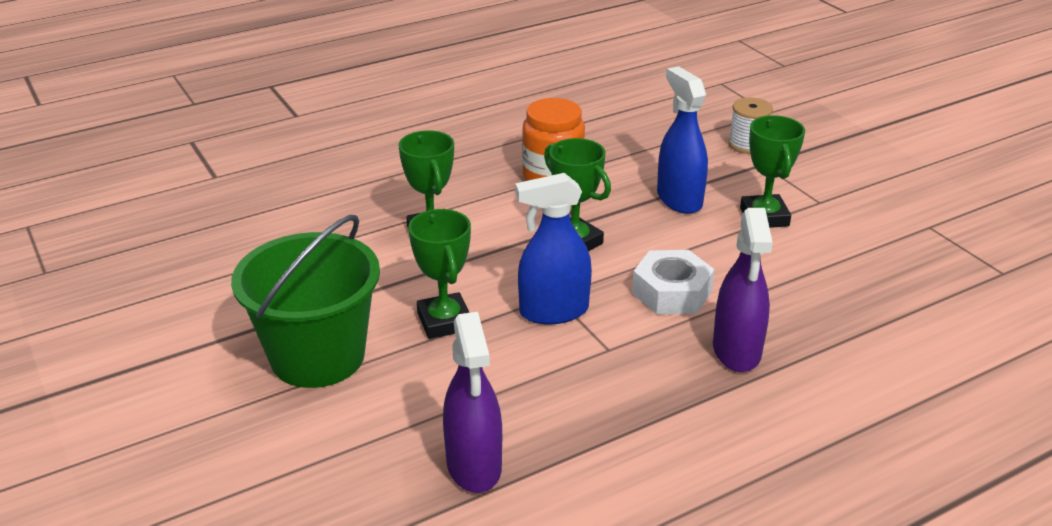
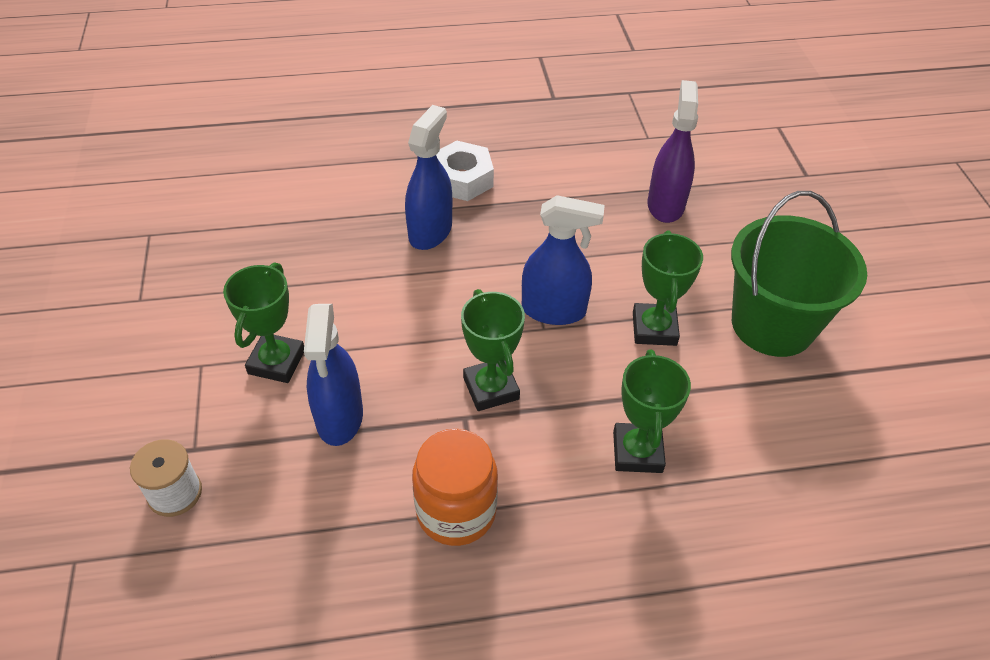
camera: 160 degrees left, 15 degrees up
white nut [632,250,714,314] -> white nut moved to [436,141,494,201]
purple spray bottle [713,208,773,372] -> blue spray bottle [405,105,452,250]

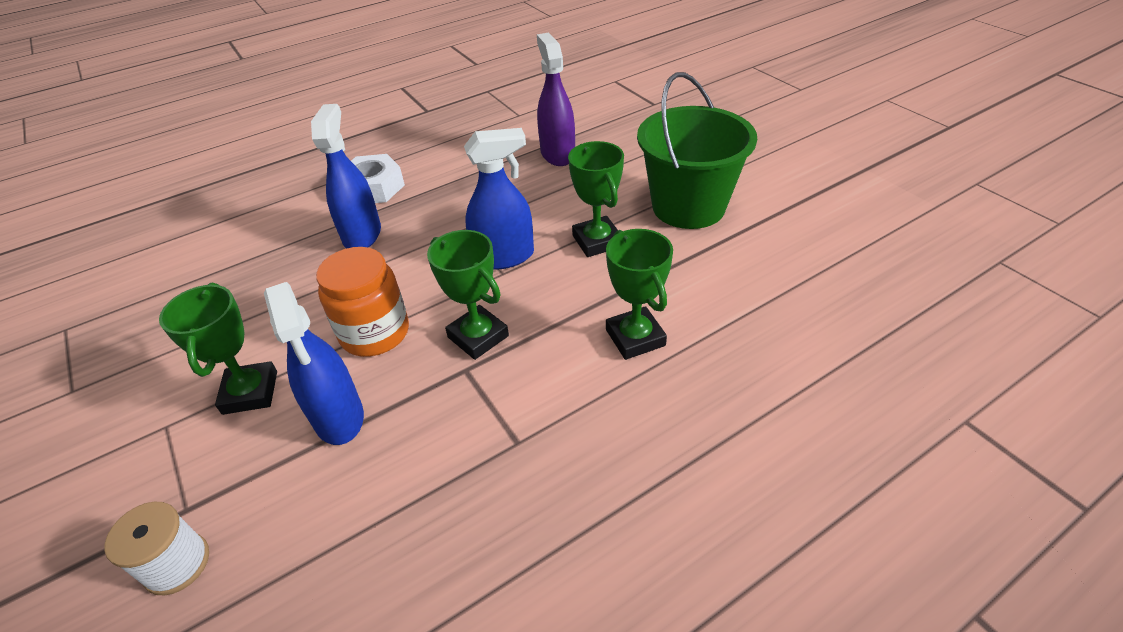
camera: 20 degrees left, 5 degrees down
orange jar [412,429,498,546] -> orange jar moved to [316,247,409,357]

